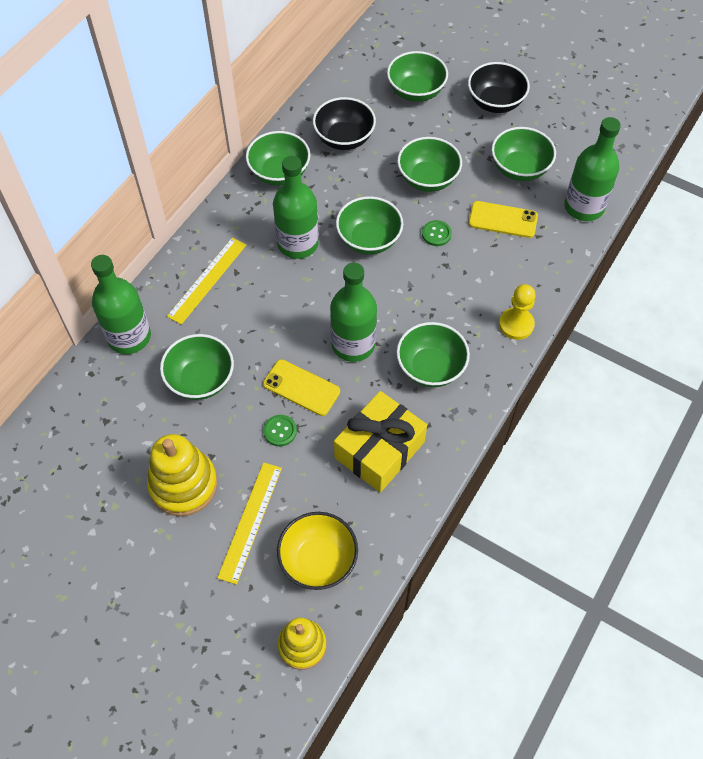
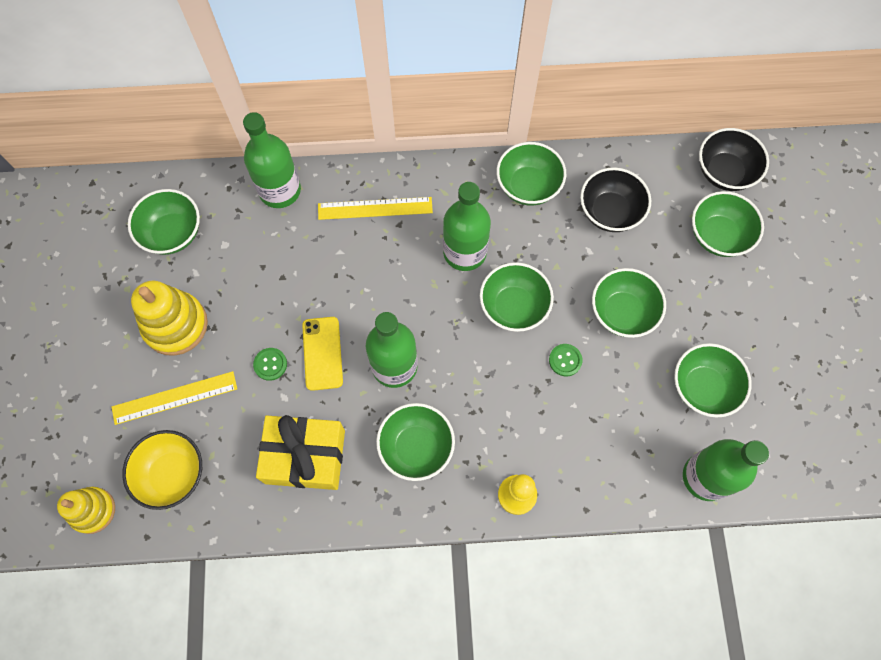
camera: 55 degrees right, 10 degrees up
green bowl [160,334,234,400] -> green bowl moved to [128,189,200,255]
black bowl [468,62,530,113] -> black bowl moved to [699,128,769,191]
yellow phone [469,201,538,238] -> none

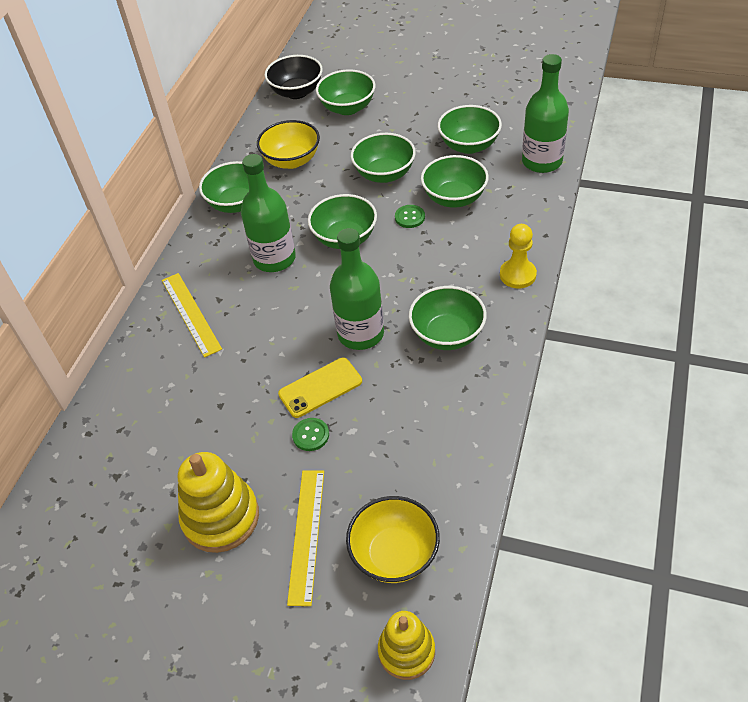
camera: 65 degrees left, 20 degrees down
green bowl [128,189,200,255] -> green bowl moved to [421,155,489,208]
green bottle [243,112,301,208] -> none
yellow gift [256,415,345,490] -> none
yellow phone [302,317,343,391] -> yellow phone turned 45 degrees counterclockwise [278,358,362,418]
yellow ruler [318,197,433,220] -> yellow ruler turned 45 degrees counterclockwise [162,273,222,357]
black bowl [580,167,651,232] -> yellow bowl [257,120,320,169]

